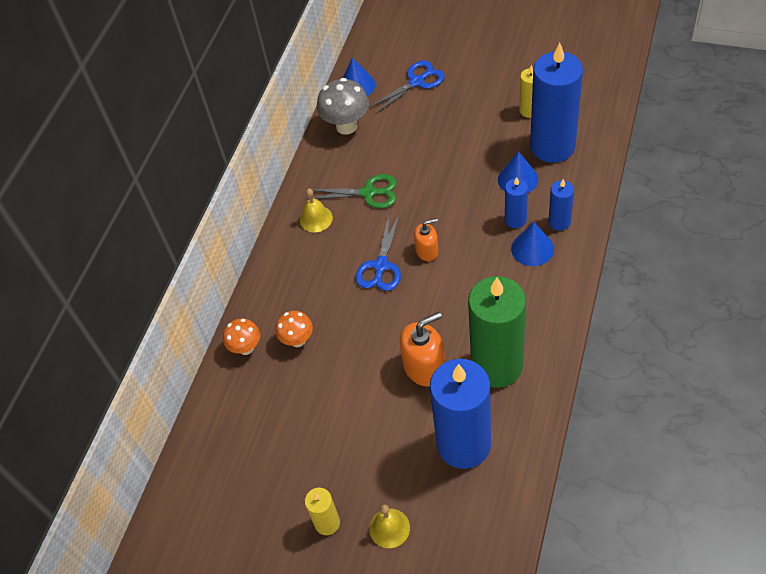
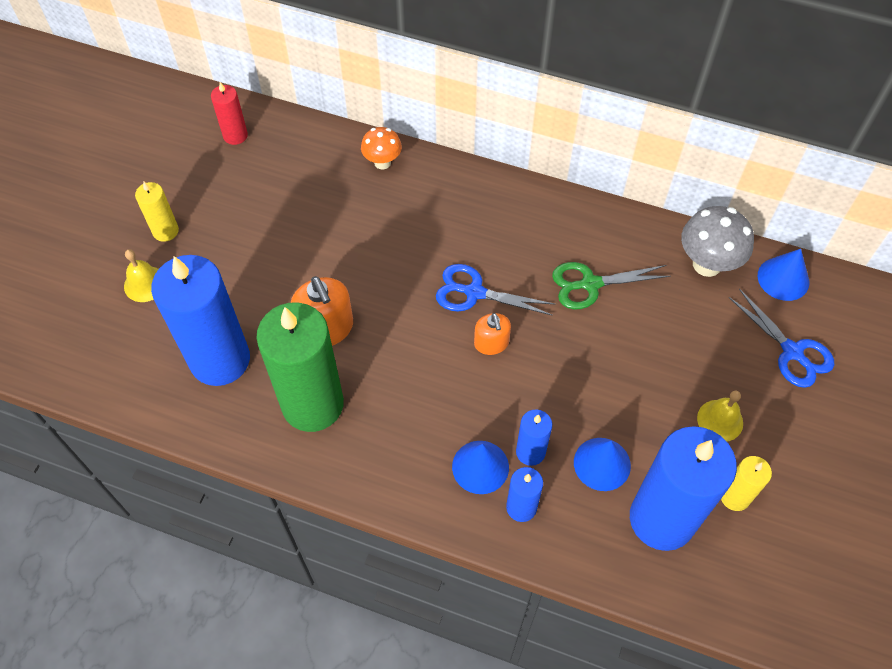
camera: 85 degrees right, 5 degrees up
orange mushroom [276,311,313,347] -> none
yellow bell [300,189,333,232] -> yellow bell moved to [697,391,743,441]
green scissors [306,174,397,209] -> green scissors turned 75 degrees clockwise [552,262,671,310]
none -> red candle [211,82,248,145]

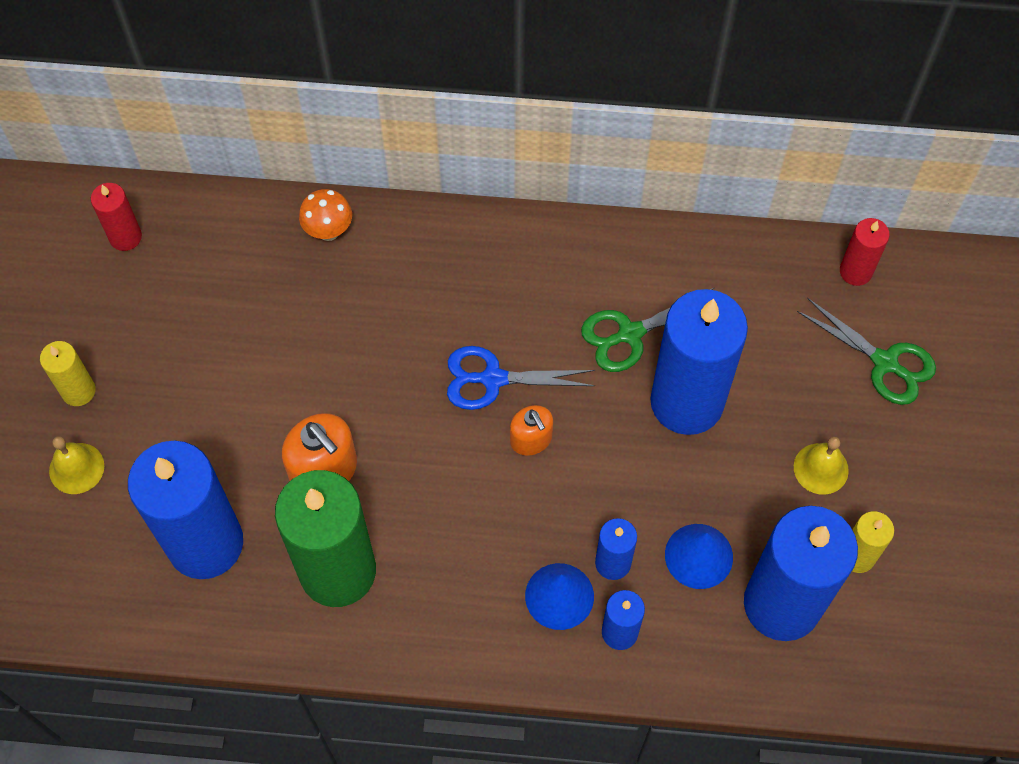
camera: 15 degrees left, 5 degrees up
grey mushroom [681,206,754,277] -> none
blue scissors [728,289,834,388] -> green scissors [797,298,936,405]
blue cone [758,249,809,301] -> red candle [840,218,890,286]
none -> blue candle [650,289,748,435]

